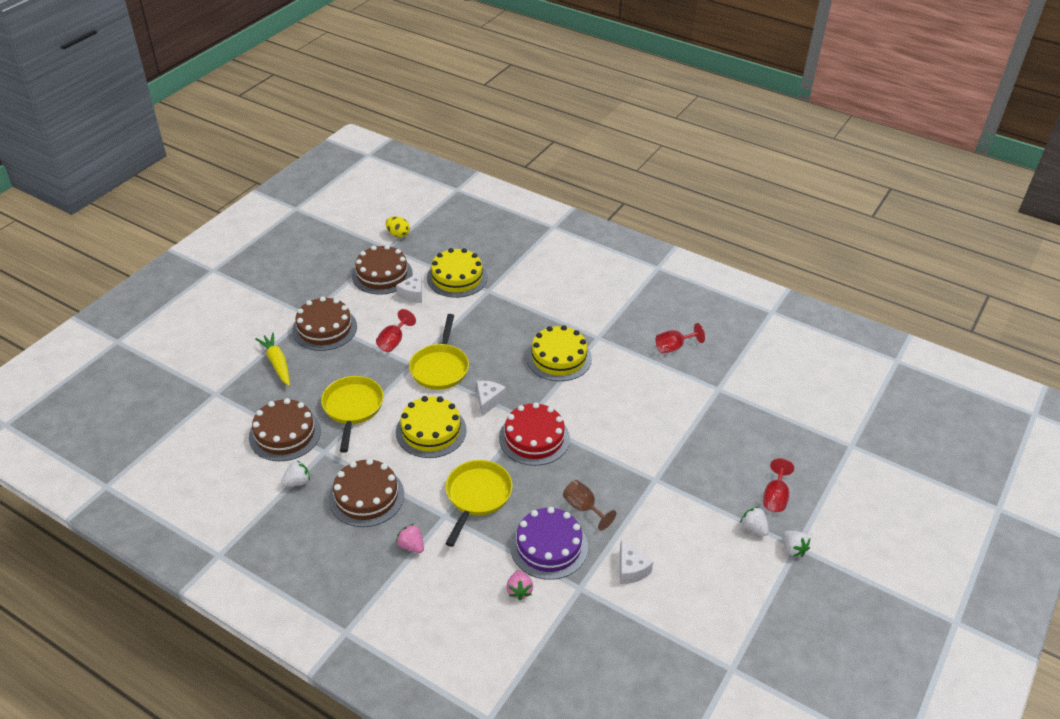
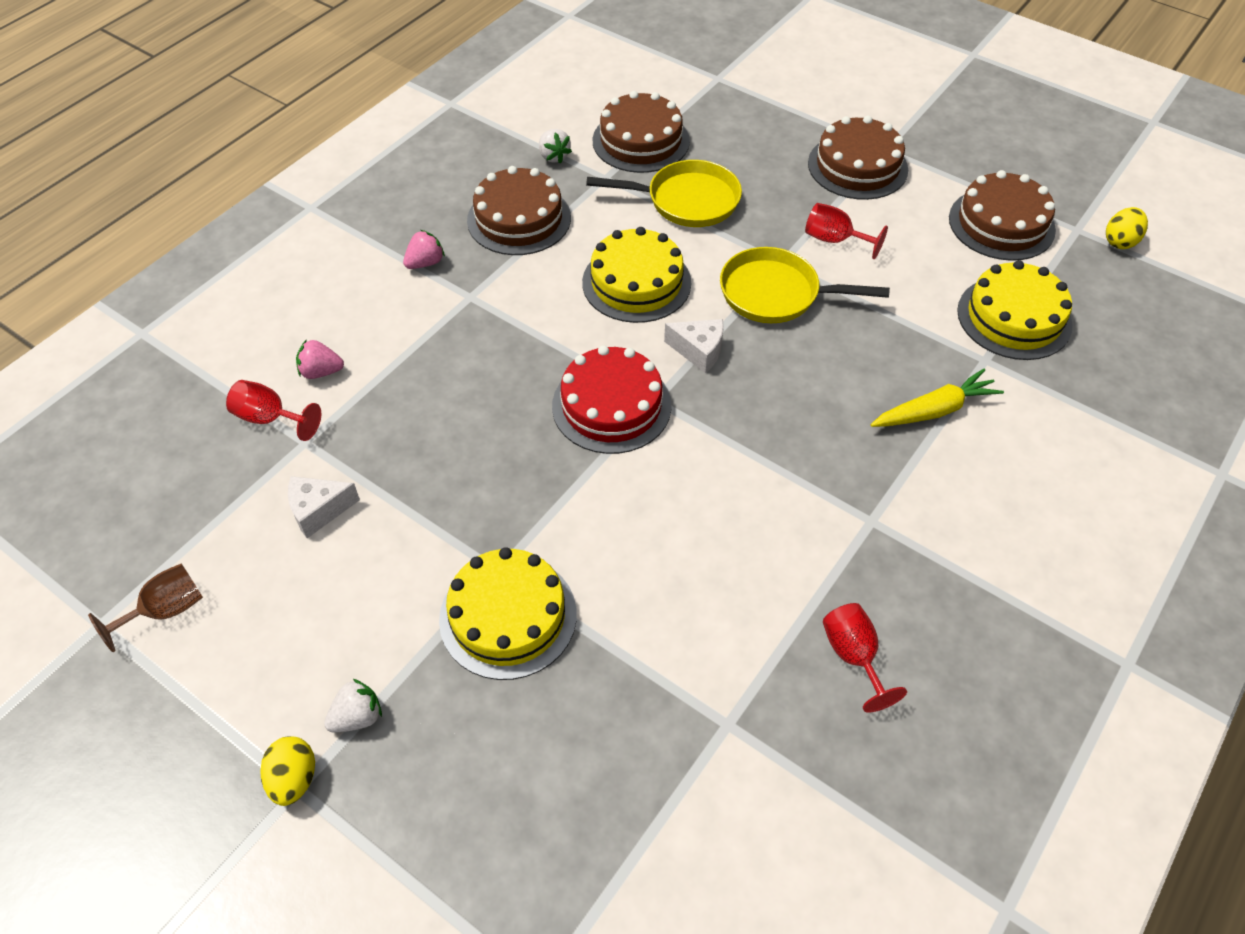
camera: 95 degrees right, 10 degrees up
yellow carrot [255,333,290,386] -> yellow carrot moved to [871,369,1004,427]
white cheese [396,272,422,303] -> none
yellow pan [445,460,513,547] -> none
purple cake [510,507,588,580] -> none
yellow cake [526,325,592,381] -> yellow cake moved to [439,547,577,680]
brown goblet [563,480,616,531] -> brown goblet moved to [88,564,203,652]
red goblet [763,458,794,512] -> red goblet moved to [226,380,321,441]
white strawberry [782,531,810,557] -> yellow egg [260,736,315,806]

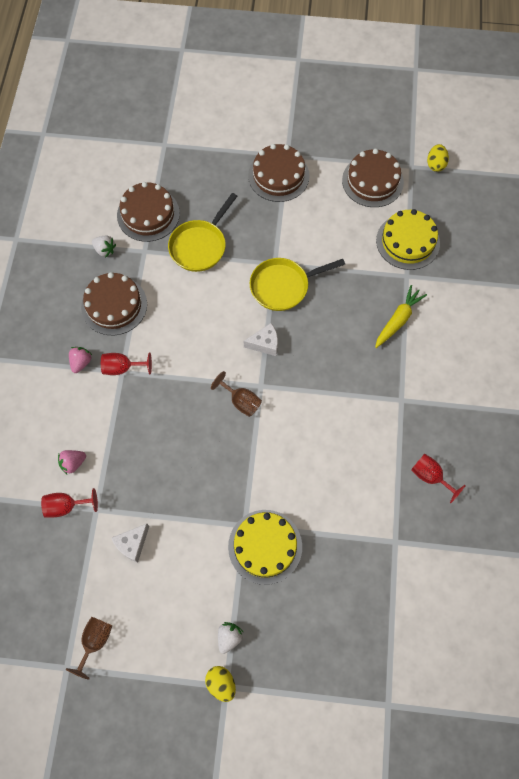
camera: 30 degrees left, 15 degrees up
red cake [552,345,672,454] -> brown goblet [211,371,262,417]
yellow cake [582,227,691,323] -> none
yellow pan [586,160,742,227] -> yellow pan turned 150 degrees clockwise [168,193,237,272]
red goblet [805,203,888,259] -> red goblet moved to [101,352,152,375]

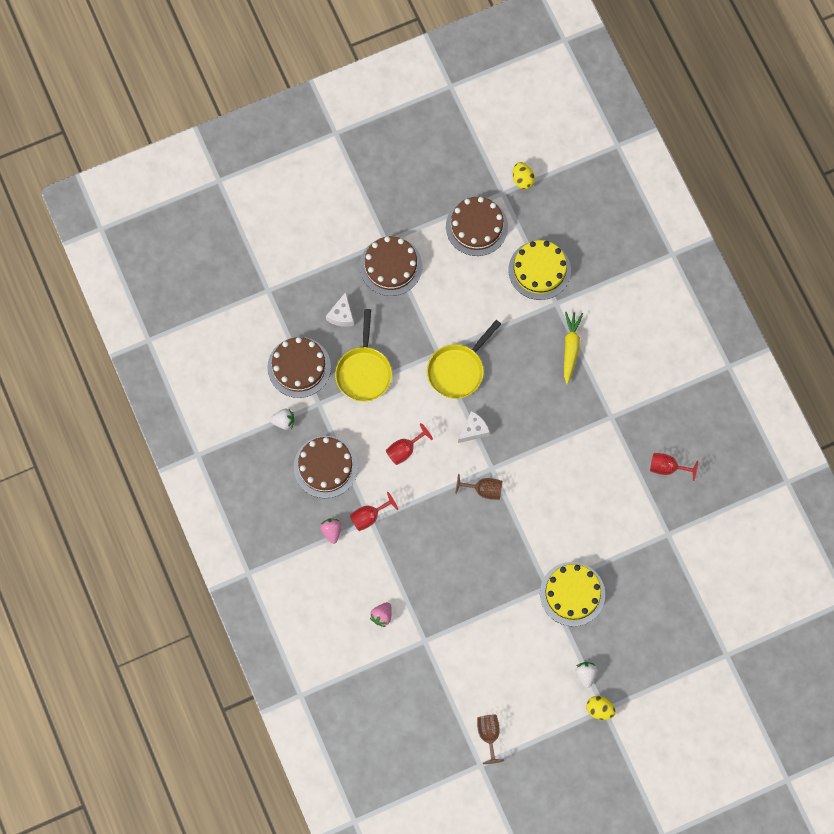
camera: 30 degrees left, 5 degrees up
red goblet [41,488,98,517] -> red goblet moved to [386,423,433,465]
white cheese [112,523,149,563] -> white cheese moved to [326,292,354,327]

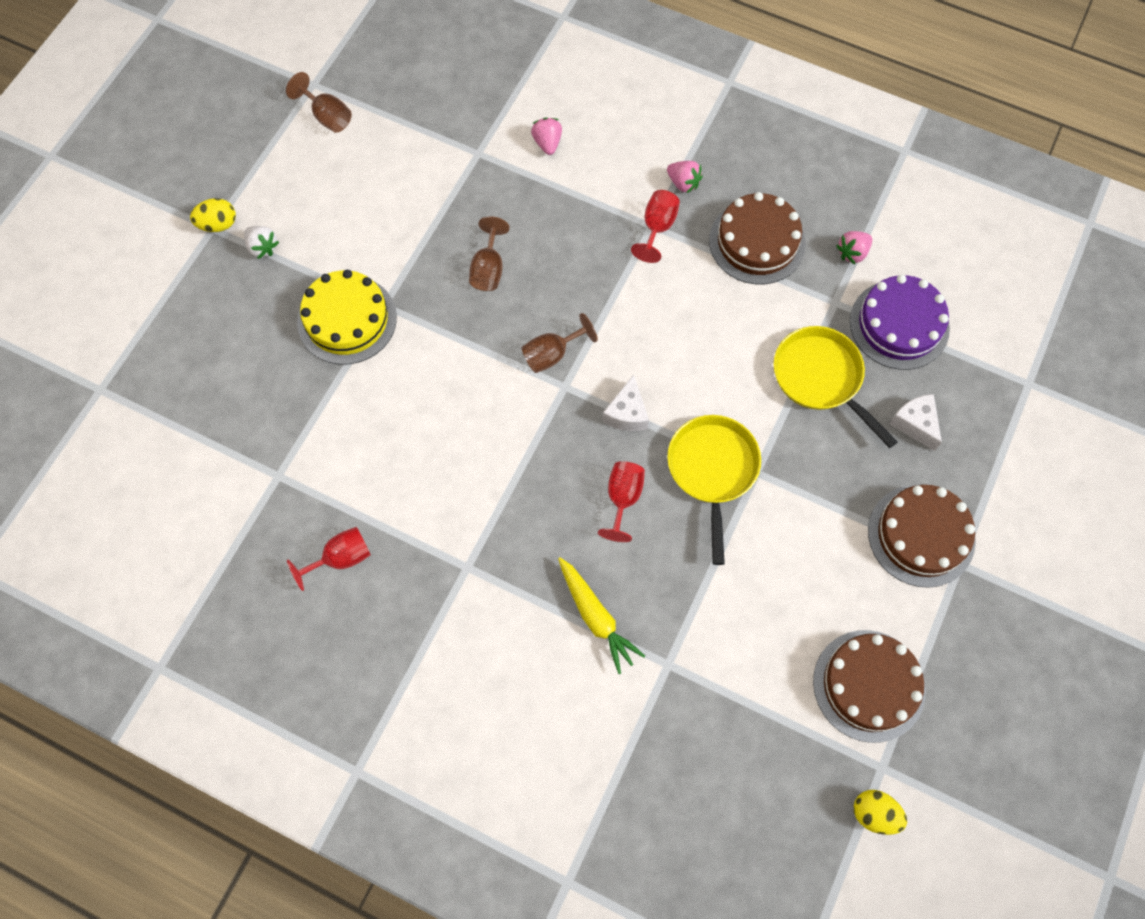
camera: 140 degrees right, 5 degrees down
brown cake [267,337,331,398] -> purple cake [850,275,950,370]
white strawberry [270,409,294,430] -> pink strawberry [836,231,872,264]
red goblet [386,423,433,465] -> red goblet moved to [598,461,645,542]
yellow cake [508,240,571,300] -> none
none -> brown goblet [469,216,510,291]

